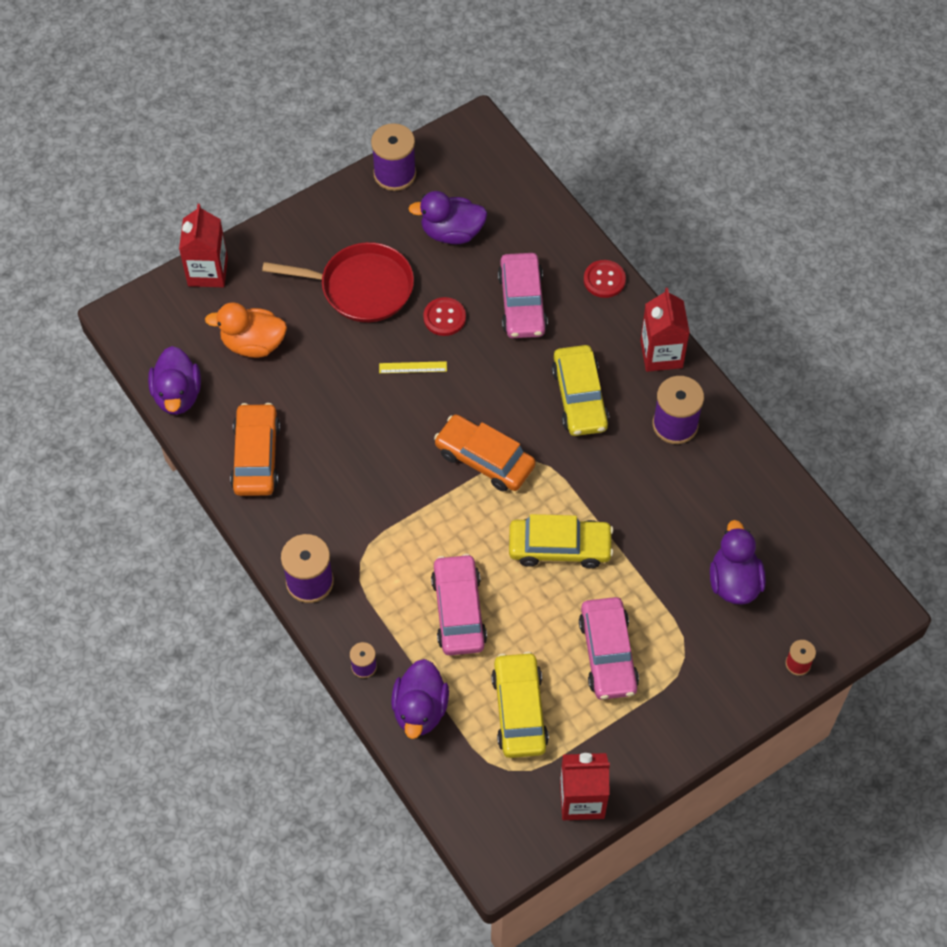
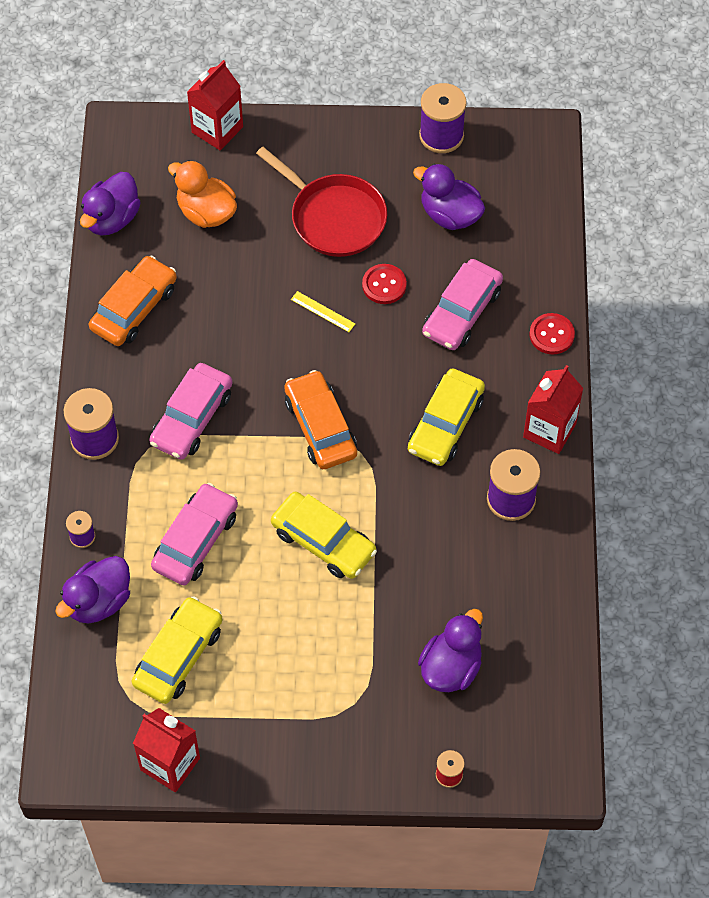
camera: 35 degrees right, 0 degrees up
pink car [579,597,639,700] -> pink car moved to [149,363,233,460]

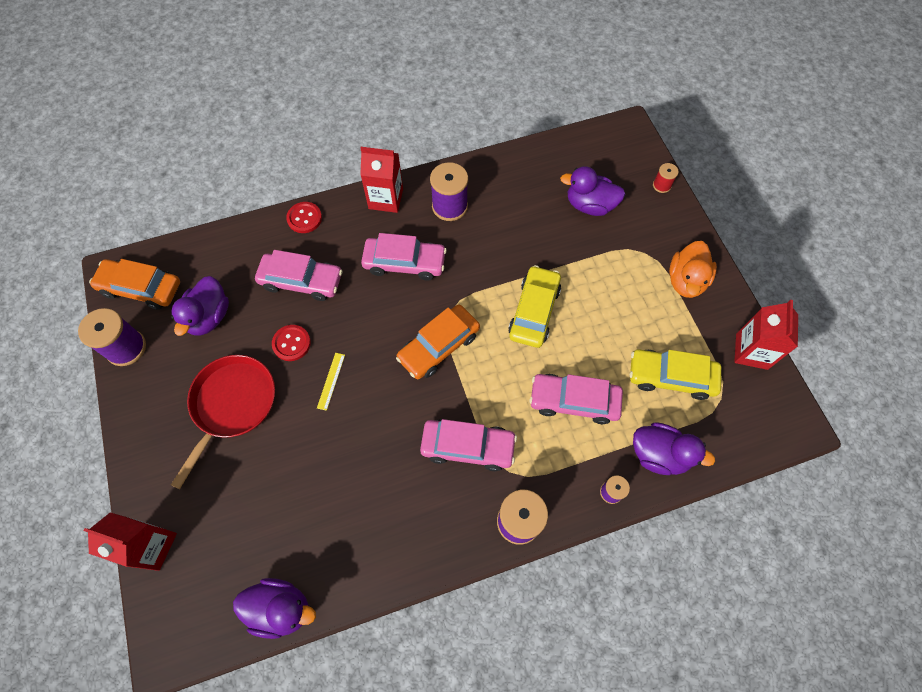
camera: 110 degrees left, 5 degrees up
orange car [89,255,177,346] -> orange car moved to [89,259,180,310]
orange duck [168,160,237,228] -> orange duck moved to [669,241,717,298]
yellow car [408,369,485,466] -> pink car [361,233,447,281]

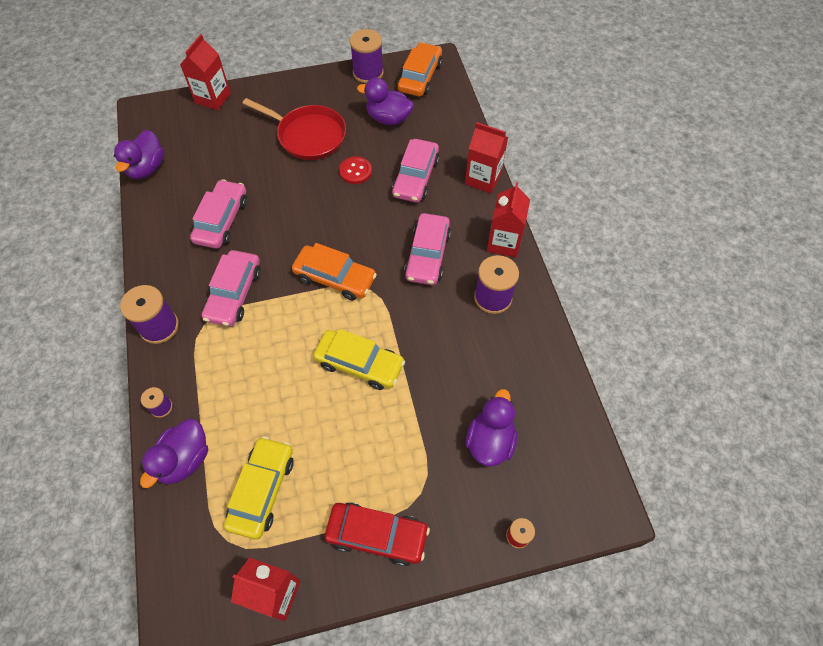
camera: 95 degrees right, 5 degrees down
red button [286,202,322,233] -> red carton [465,122,508,193]
yellow ruler [317,353,345,411] -> none
orange car [396,304,480,379] -> orange car turned 150 degrees clockwise [292,243,377,300]
pink car [530,374,623,424] -> pink car moved to [190,179,247,249]
orange duck [669,241,717,298] -> red car [325,502,430,566]

